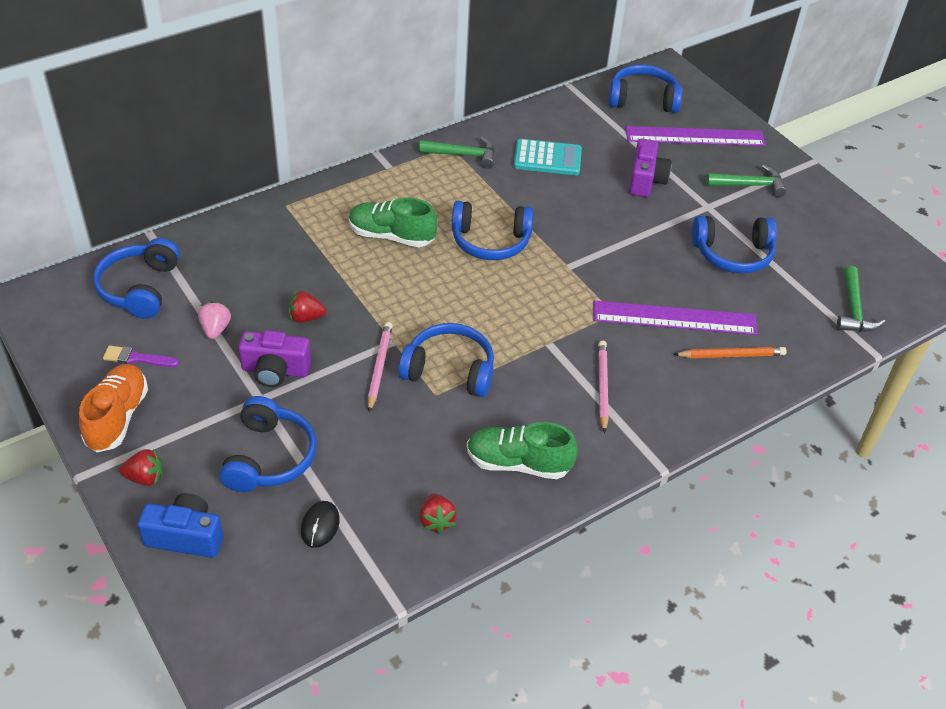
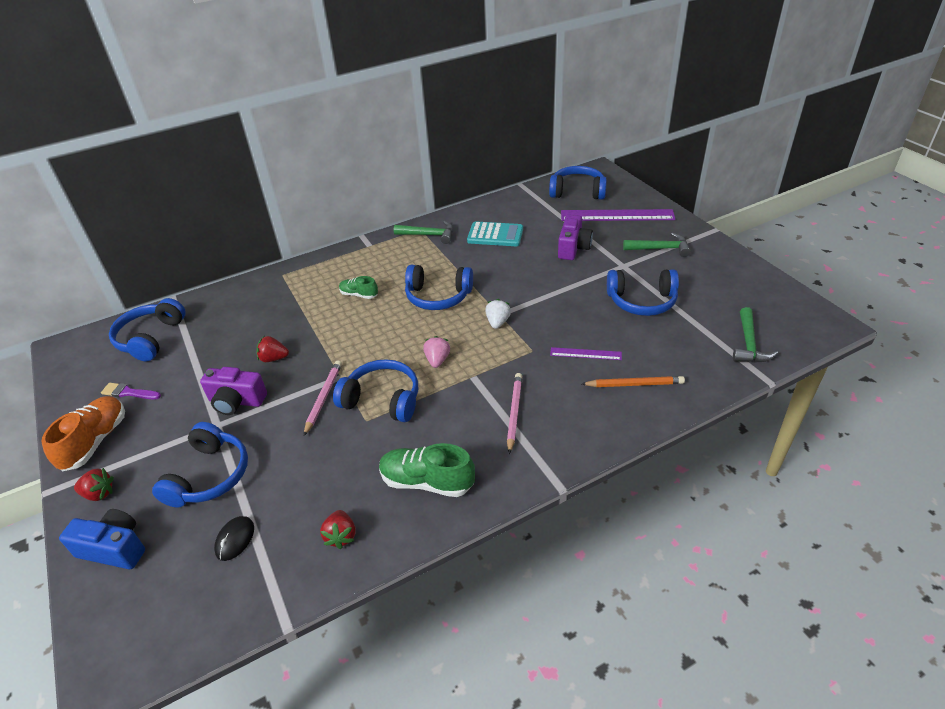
camera: 10 degrees right, 5 degrees down
pink strawberry [198,301,231,339] -> pink strawberry moved to [423,336,450,368]
green shoe [349,197,438,247] -> green shoe [339,276,378,299], size x0.58
purple ruler [593,301,758,335] -> purple ruler [550,347,622,360], size x0.50
none -> white strawberry [485,299,511,329]

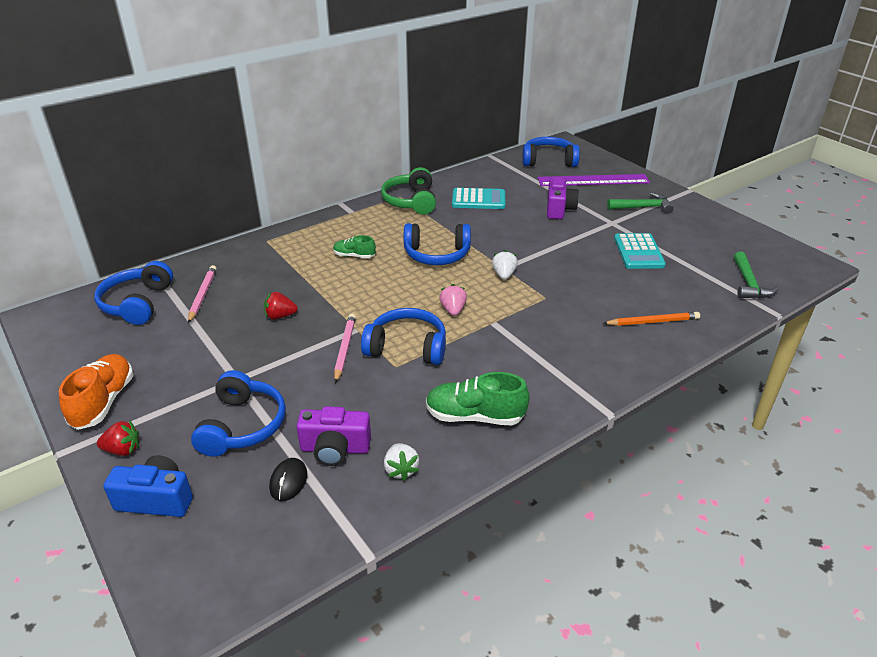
camera: 10 degrees left, 5 degrees down
purple brush [101,383,161,400] -> none
purple camera [200,367,267,415] -> purple camera moved to [296,406,371,466]
red strawberry [320,510,356,549] -> white strawberry [384,443,419,481]
green hammer [394,221,453,244] -> green headphones [381,167,436,215]
pink pencil [507,373,522,454] -> pink pencil moved to [188,265,217,323]
purple ruler [550,347,622,360] -> none
blue headphones [607,269,679,316] -> turquoise calculator [614,233,666,269]

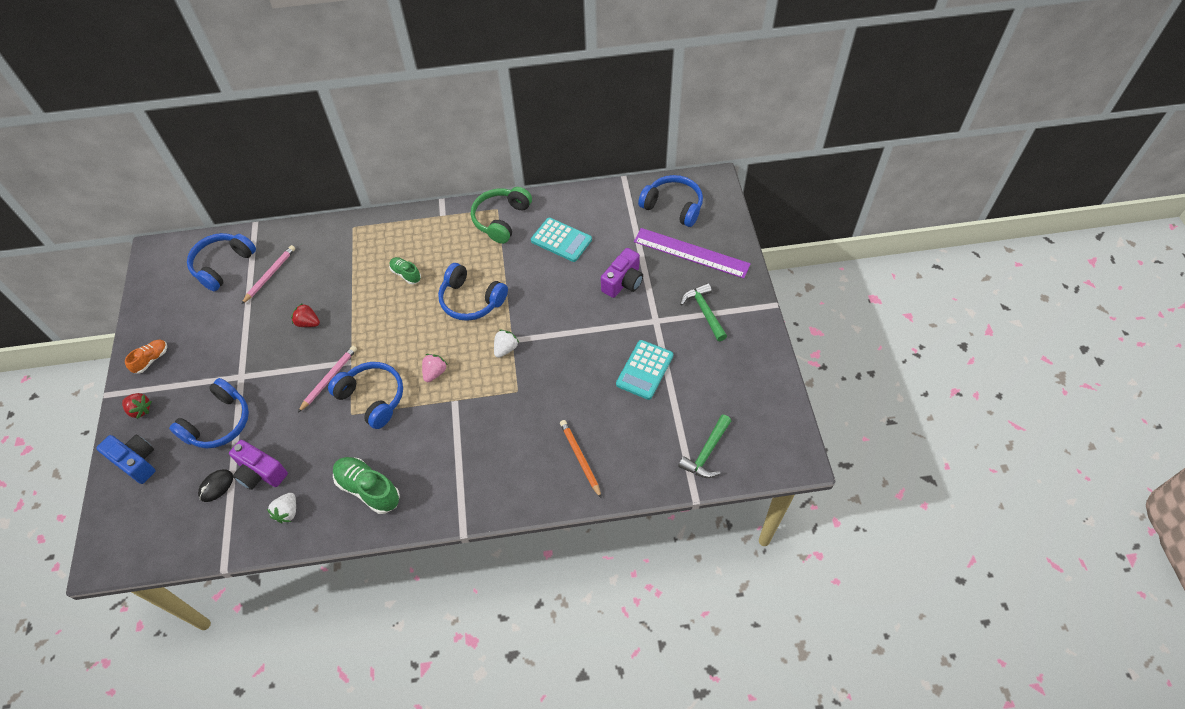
camera: 30 degrees right, 20 degrees up
orange shoe [59,354,133,430] -> orange shoe [125,340,167,374], size x0.58
orange pencil [603,312,700,326] -> orange pencil turned 135 degrees counterclockwise [560,420,602,499]
green hammer [607,193,674,214] -> green hammer turned 135 degrees counterclockwise [680,283,727,341]

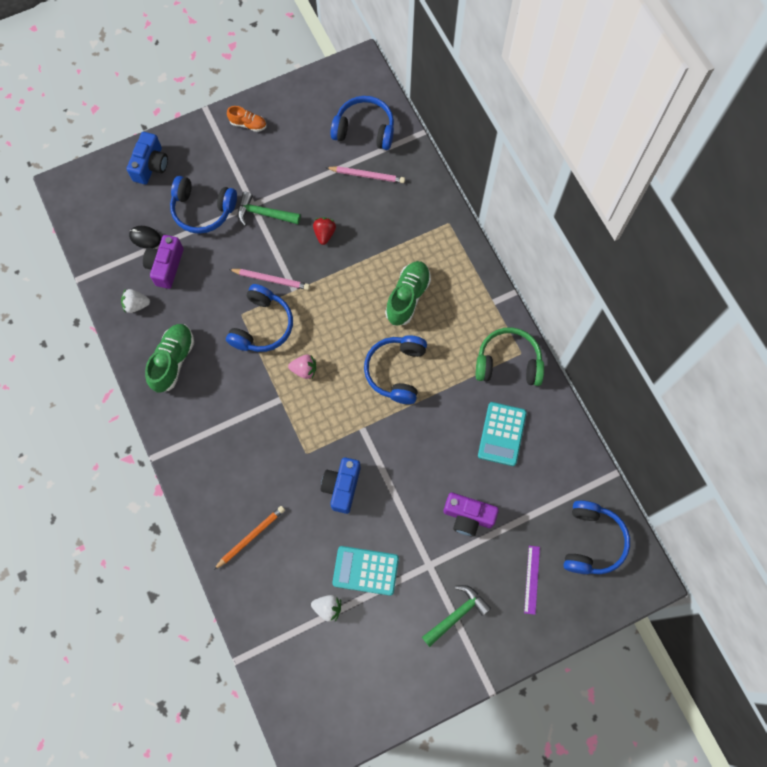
camera: 70 degrees right, 15 degrees up
red strawberry [122,393,152,419] -> none
green shoe [389,257,421,284] -> green shoe [385,261,431,326], size x1.72
white strawberry [494,330,519,358] -> white strawberry moved to [311,595,341,622]
purple ruler [634,228,751,278] -> purple ruler [524,546,540,615], size x0.50
green hammer [678,415,731,478] -> green hammer moved to [238,192,301,226]
none -> blue camera [321,457,361,514]

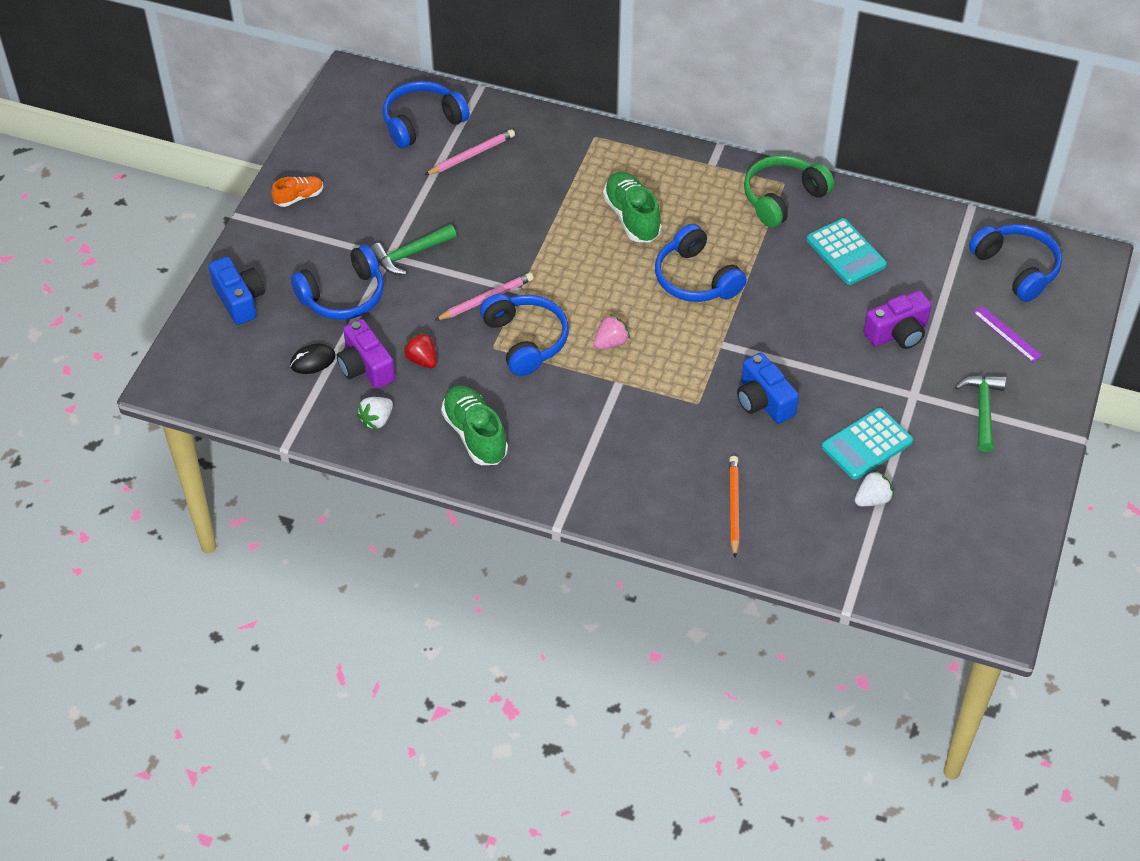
camera: 45 degrees left, 20 degrees down
red strawberry [313,217,336,245] -> red strawberry moved to [403,332,437,369]

